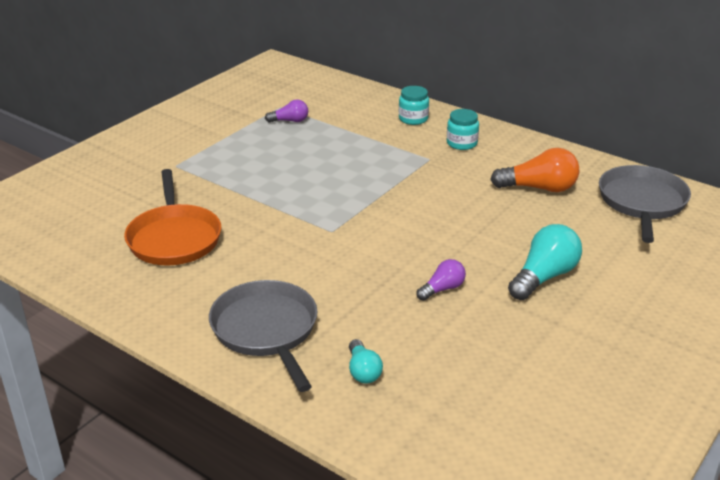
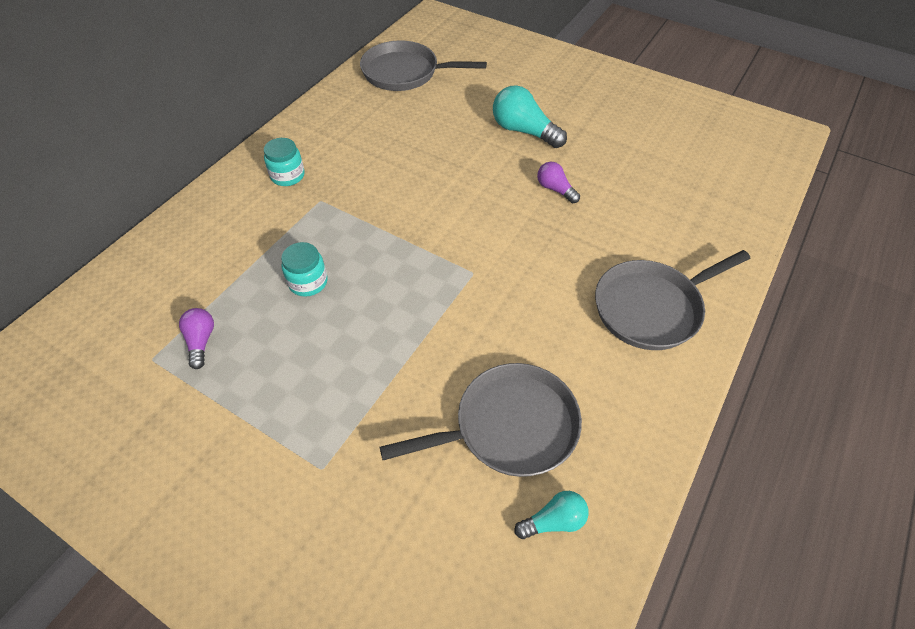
camera: 95 degrees left, 20 degrees up
orange pan [124,169,221,265] -> grey pan [380,363,582,477]
turquoise light bulb [349,339,383,384] -> turquoise light bulb moved to [515,491,589,539]
turquoise jar [399,86,429,125] -> turquoise jar moved to [281,242,327,297]
orange light bulb [490,148,579,192] -> none

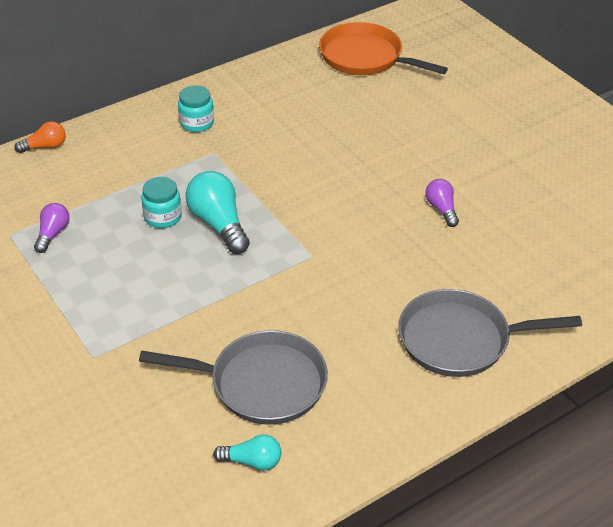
camera: 25 degrees right, 10 degrees down
grey pan [360,40,487,91] -> orange pan [319,22,448,75]
turquoise light bulb [493,85,567,148] -> turquoise light bulb moved to [185,171,250,254]
none -> orange light bulb [14,121,66,153]

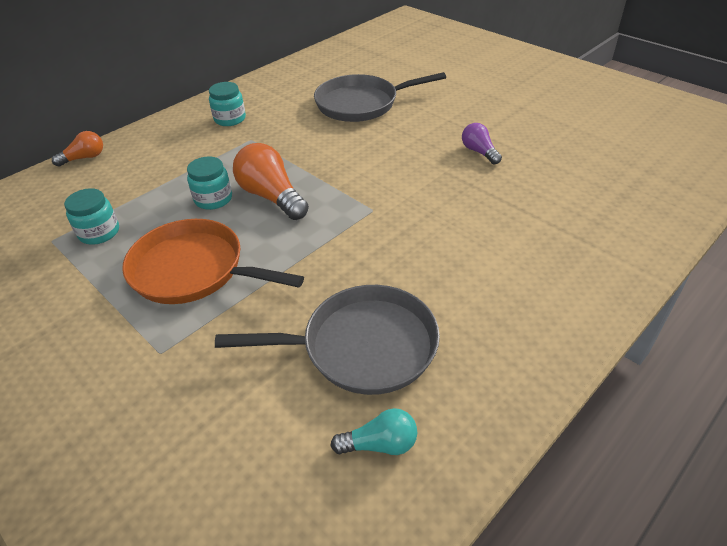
camera: 10 degrees left, 0 degrees up
purple light bulb [34,203,70,253] -> turquoise jar [64,188,119,245]
turquoise light bulb [185,171,250,254] -> orange light bulb [233,143,309,220]
orange pan [319,22,448,75] -> orange pan moved to [122,219,304,304]
grey pan [398,289,582,377] -> grey pan moved to [314,72,446,122]

